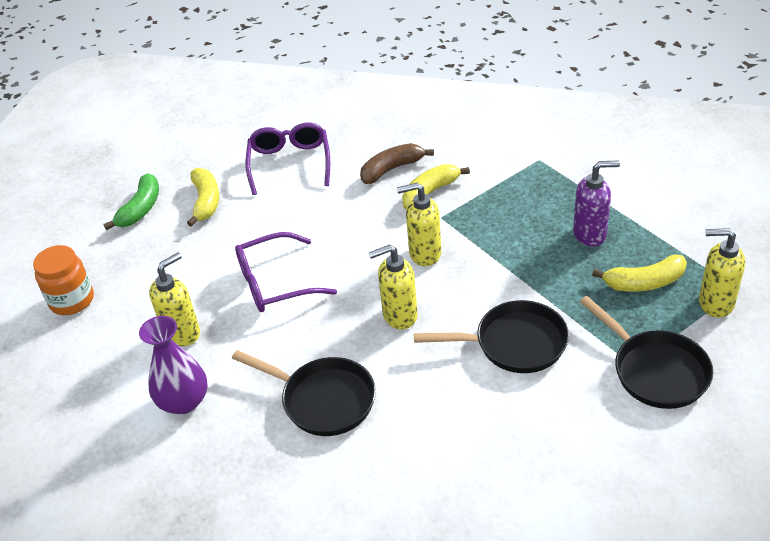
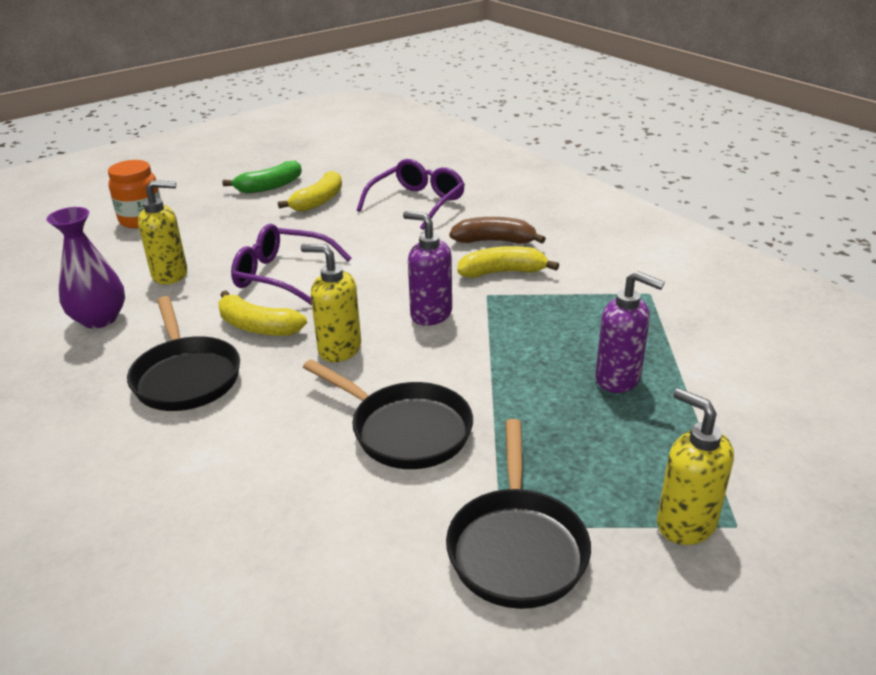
camera: 35 degrees right, 10 degrees down
yellow soap dispenser [397,183,441,266] -> purple soap dispenser [403,211,452,326]
yellow banana [592,254,687,292] -> yellow banana moved to [218,290,307,336]

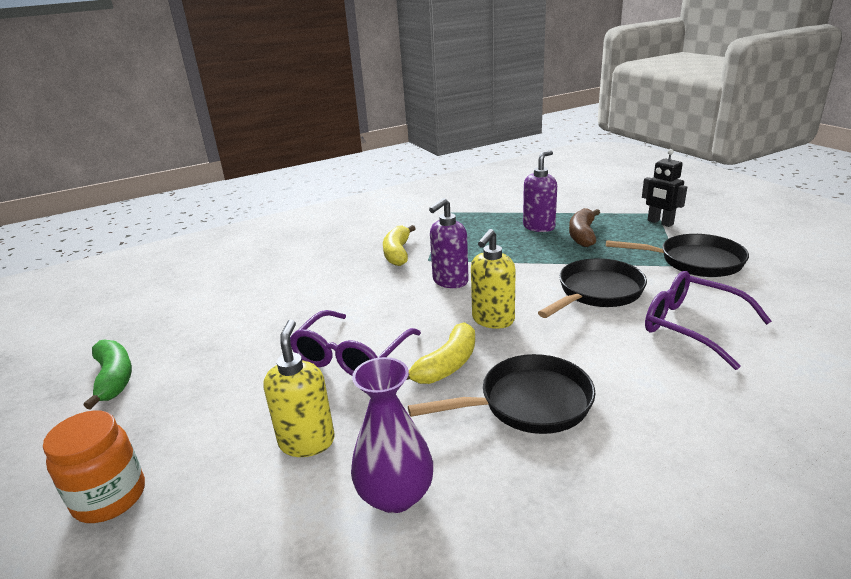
camera: 80 degrees left, 5 degrees down
yellow banana [278,171,342,212] -> none
purple glasses [357,159,465,230] -> purple glasses moved to [645,271,772,370]
brown banana [450,217,546,244] -> brown banana moved to [569,208,600,247]
yellow soap dispenser [657,388,734,545] -> black robot [642,149,687,227]

